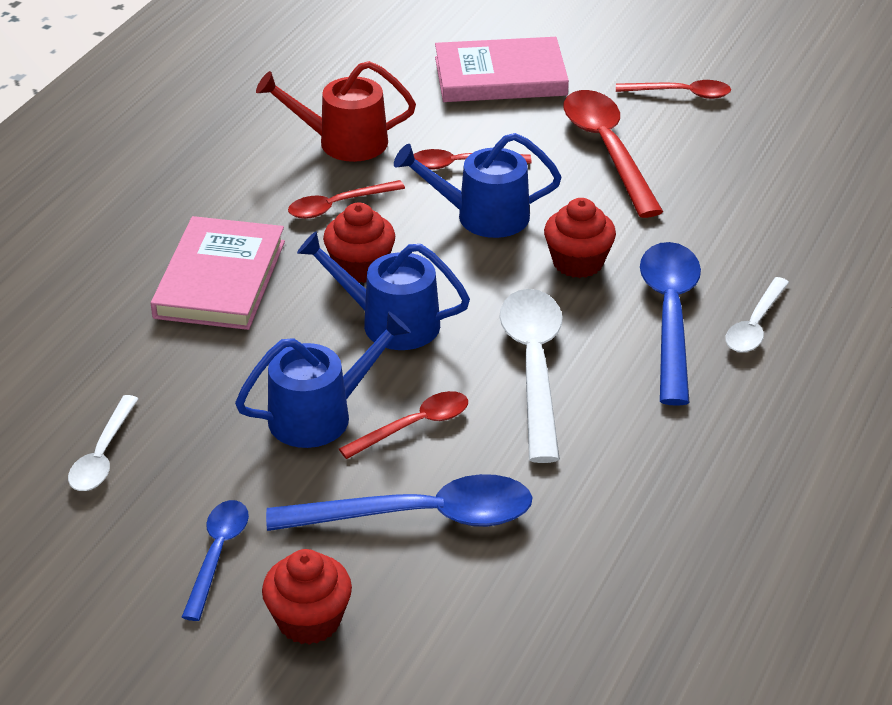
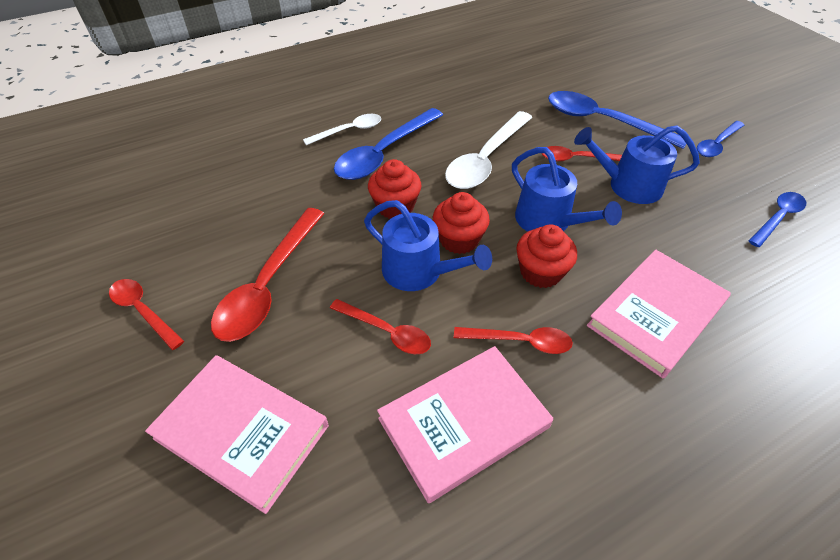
camera: 145 degrees left, 10 degrees up
white spoon [68,395,138,491] -> blue spoon [749,192,806,247]
red watering can [256,61,416,162] -> pink book [377,346,553,503]
red cupcake [262,549,352,645] -> red cupcake moved to [433,192,490,254]

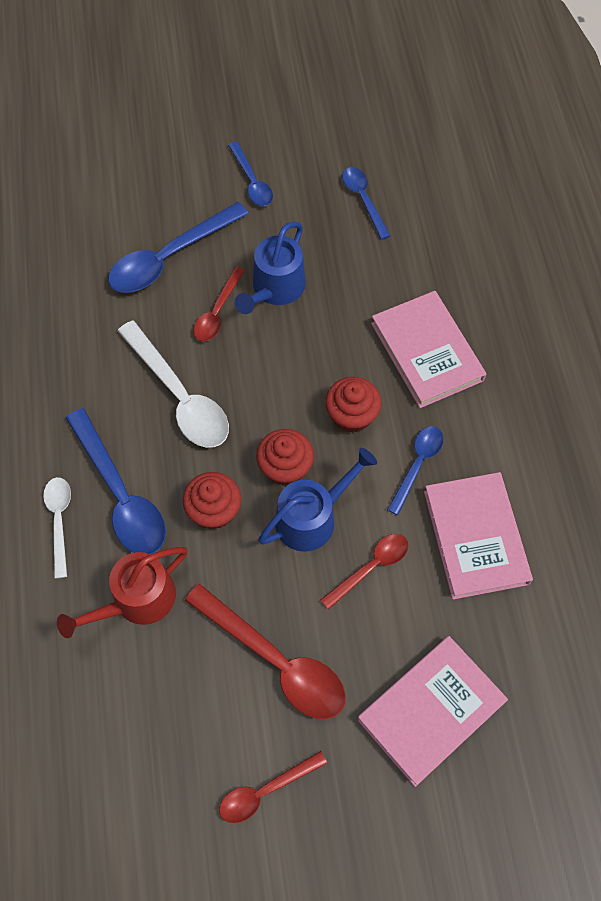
camera: 70 degrees left, 15 degrees up
red spoon [454,327,573,354] -> blue spoon [387,426,444,515]
blue watering can [512,147,622,232] -> none
none -> red watering can [57,547,188,638]

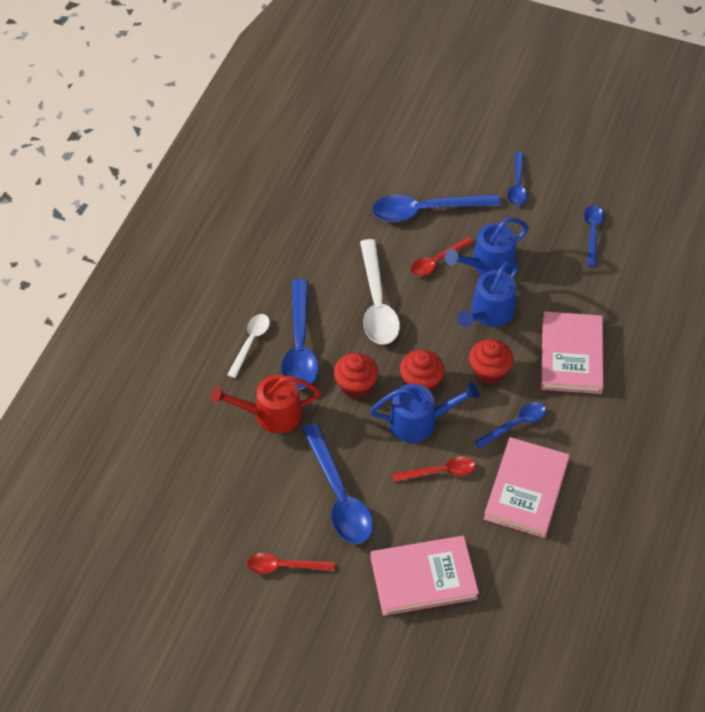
camera: 30 degrees right, 10 degrees down
red spoon [185,584,346,719] -> blue spoon [302,423,373,544]
none -> blue watering can [457,261,519,327]

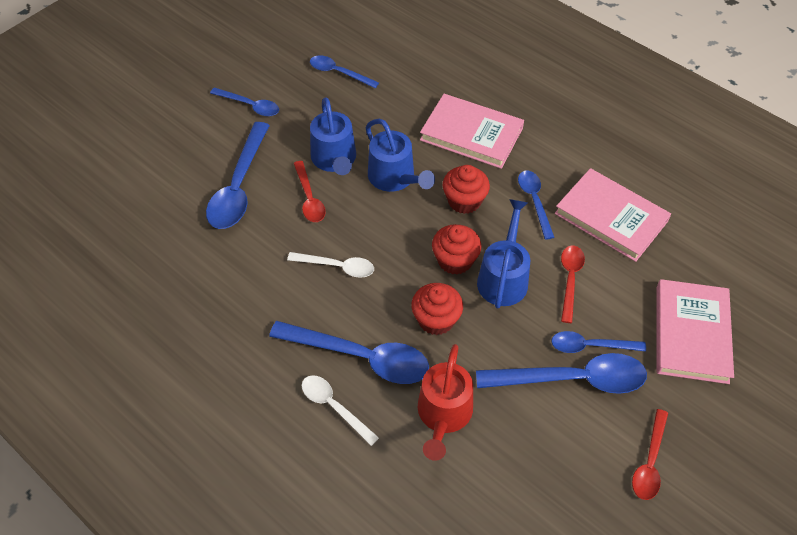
camera: 70 degrees left, 0 degrees up
white spoon [360,239,400,345] -> white spoon [287,252,374,278], size x0.57
none -> blue spoon [551,331,646,353]

